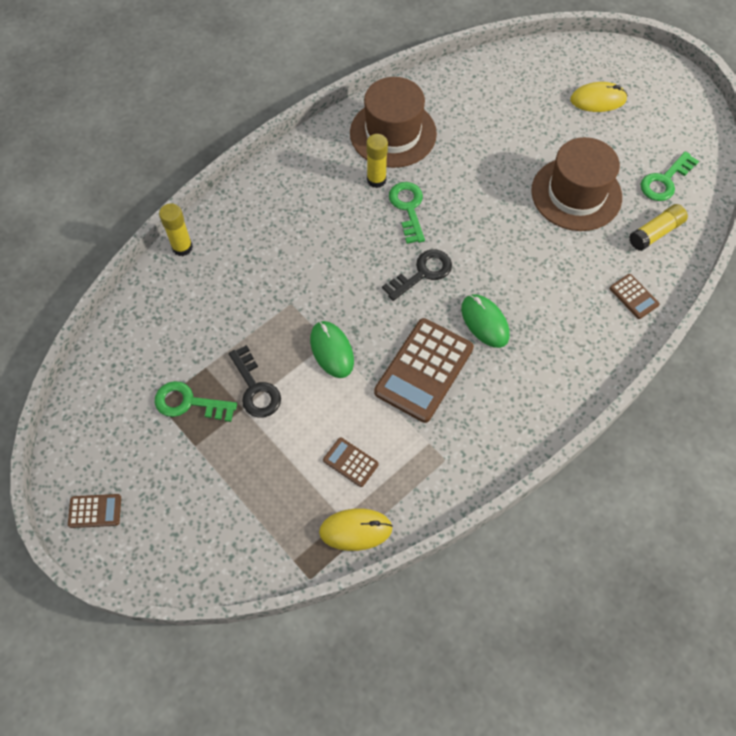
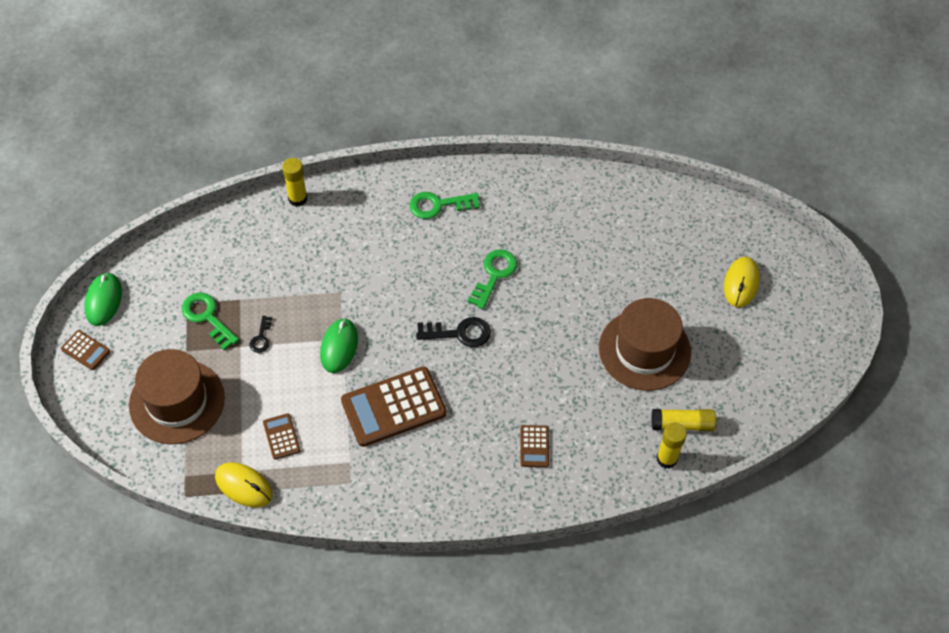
camera: 35 degrees right, 5 degrees down
black key [229,345,281,418] -> black key [249,316,273,353], size x0.57
brown hat [350,77,437,168] -> brown hat moved to [129,349,225,444]
yellow glue stick [366,134,388,188] -> yellow glue stick moved to [656,422,687,469]
green mouse [461,294,510,348] -> green mouse moved to [84,272,122,326]
yellow mouse [570,82,628,112] -> yellow mouse turned 75 degrees clockwise [724,257,760,307]
brown calculator [609,274,659,319] -> brown calculator moved to [521,425,549,467]
green key [641,151,699,201] -> green key moved to [410,192,480,219]

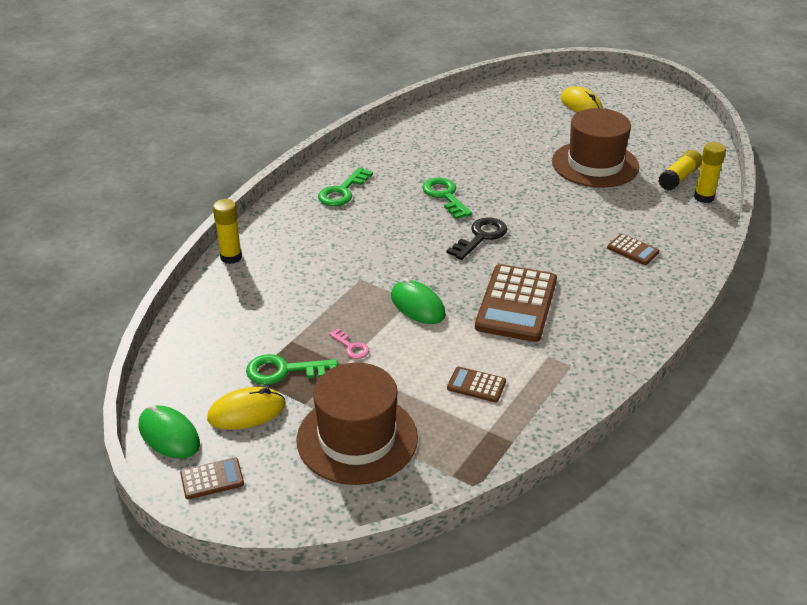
camera: 50 degrees left, 20 degrees down
yellow mouse [215,462,272,507] -> yellow mouse moved to [207,387,285,430]
black key [249,316,273,353] -> pink key [329,328,369,359]

